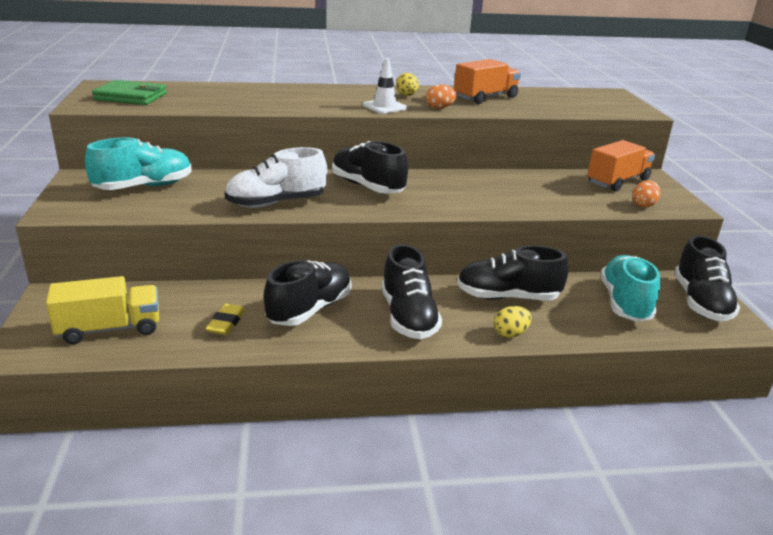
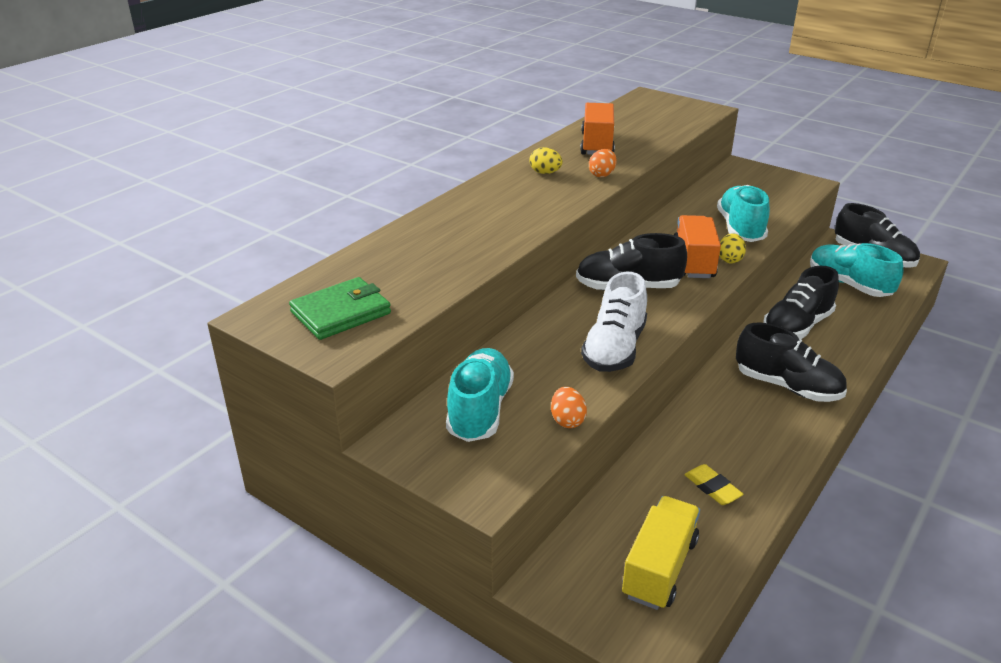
camera: 45 degrees left, 5 degrees up
black shoe [264,260,351,326] -> none
white traffic cone [362,58,407,114] -> none
yellow egg [494,306,531,338] -> yellow egg moved to [719,233,746,263]
orange truck [587,140,655,191] -> orange truck moved to [674,215,721,278]
orange egg [632,180,661,208] -> orange egg moved to [551,387,587,428]
none -> turquoise shoe [717,185,770,242]

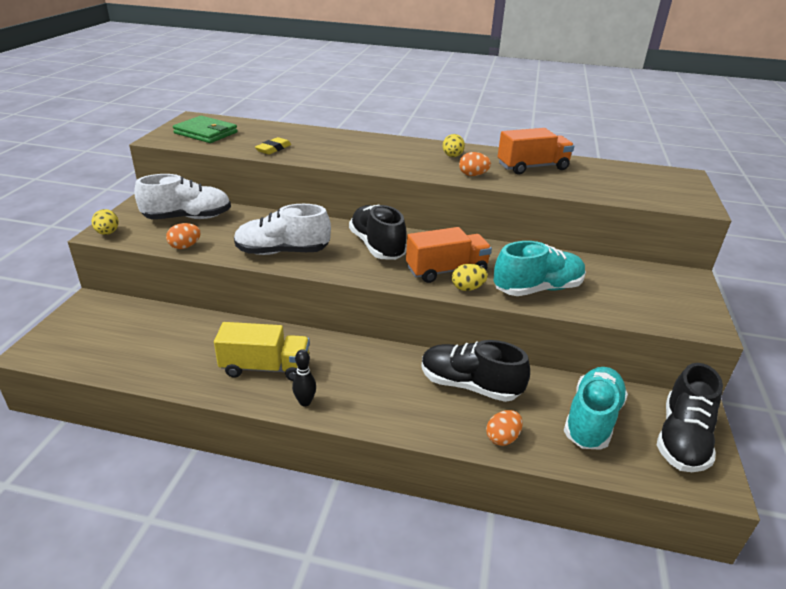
camera: 65 degrees right, 0 degrees up
turquoise shoe [446,348,514,442] -> white shoe [134,174,231,219]
yellow truck [622,496,700,610] -> yellow truck moved to [214,322,310,381]
yellow eraser [684,464,744,505] -> yellow eraser moved to [255,137,291,154]
black shoe [736,323,847,402] -> none
none -> yellow egg [92,209,119,235]
none -> black bowling pin [292,349,316,406]
none -> orange egg [486,410,523,446]

